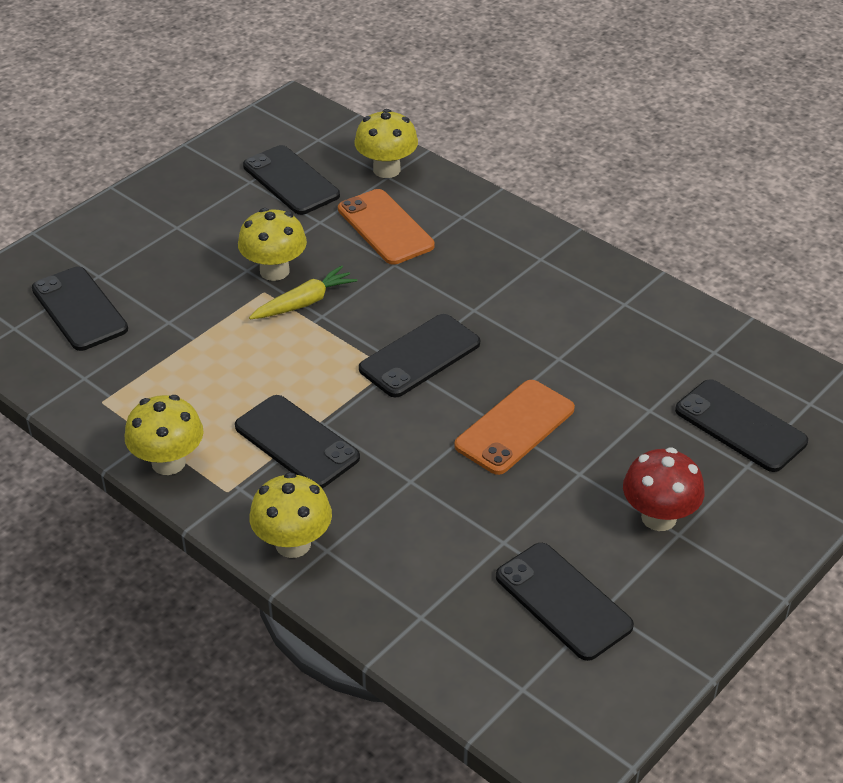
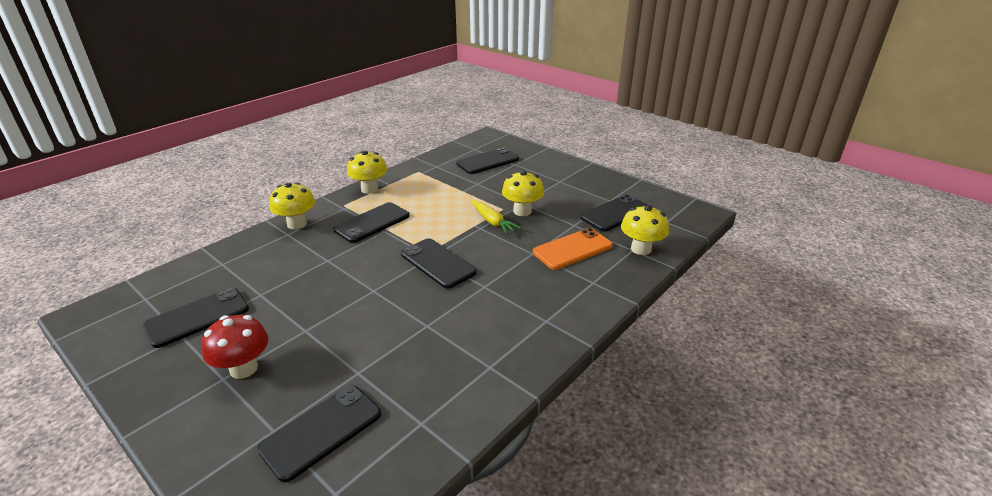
camera: 90 degrees right, 10 degrees down
orange phone [454,380,575,475] -> none

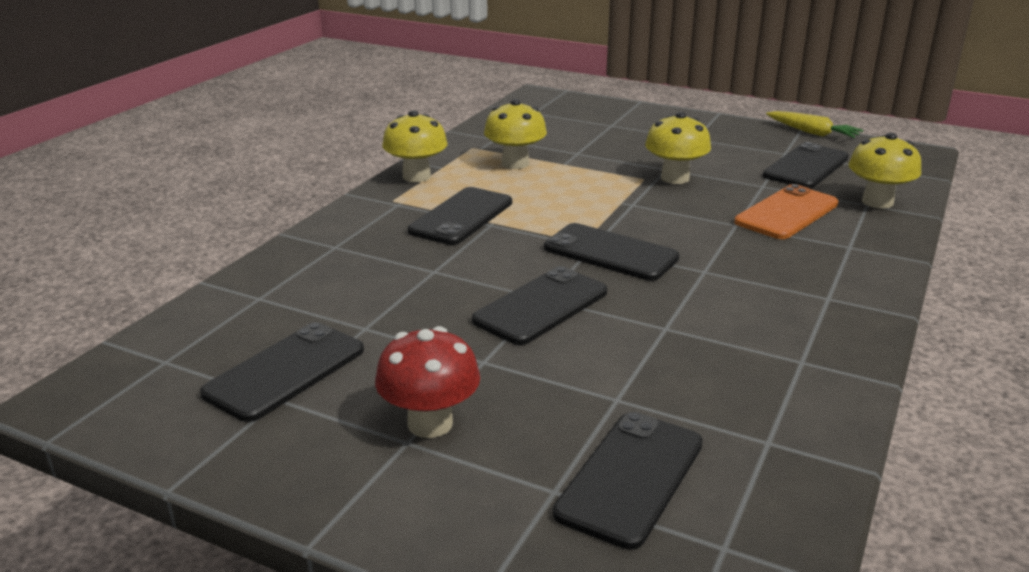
camera: 15 degrees left, 5 degrees down
yellow mushroom [269,182,315,229] -> yellow mushroom moved to [484,99,547,169]
black phone [456,147,519,174] -> black phone moved to [472,266,607,345]
yellow carrot [471,200,521,234] -> yellow carrot moved to [766,111,863,138]

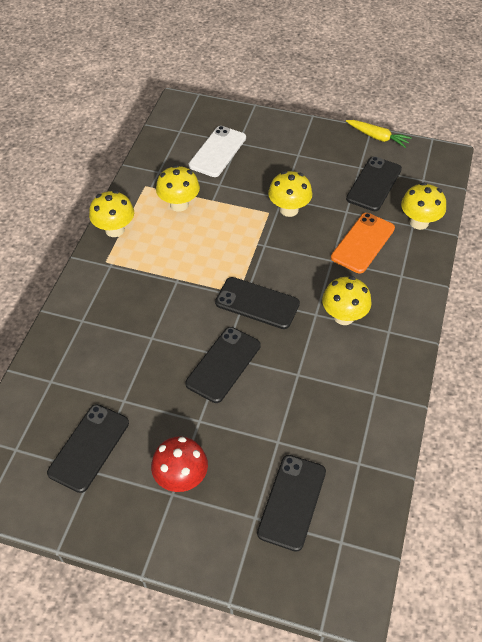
camera: 10 degrees left, 25 degrees up
black phone [408,187,512,245] -> none
none -> white phone [189,126,246,177]
none -> yellow mushroom [322,276,371,325]

